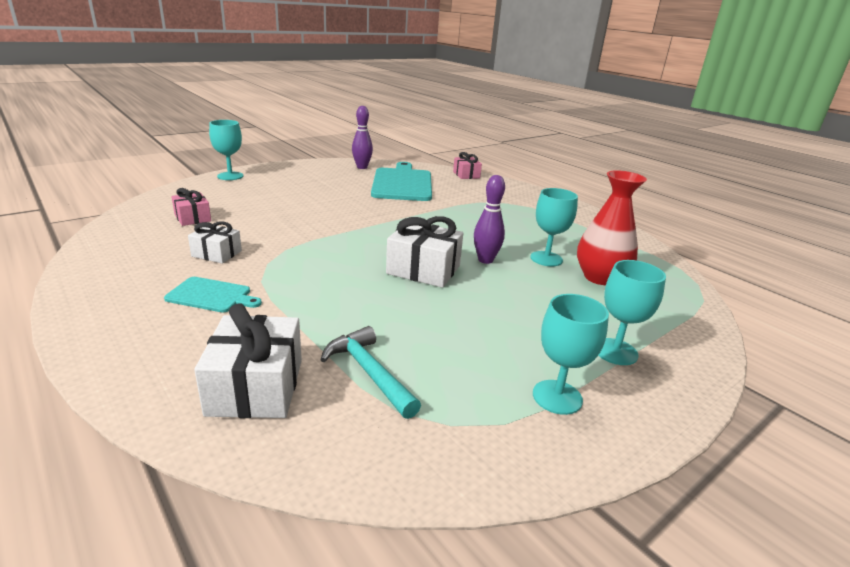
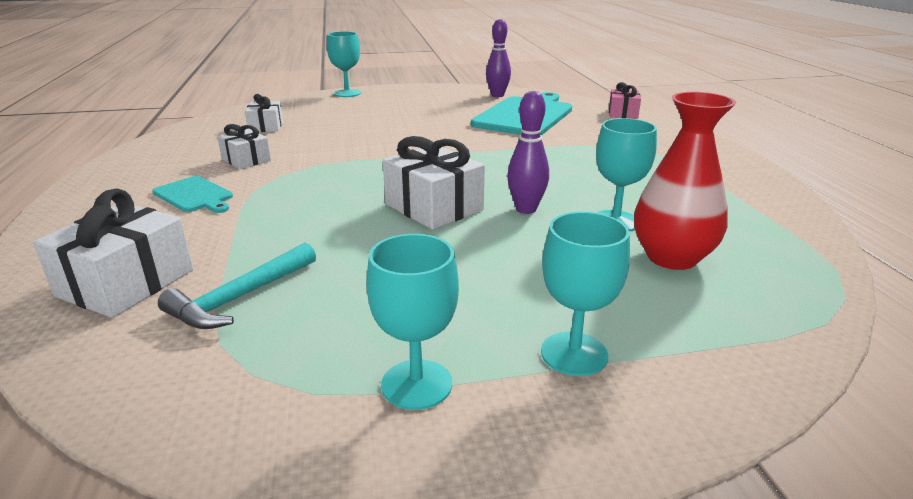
camera: 30 degrees right, 0 degrees up
pink gift [171,188,211,226] -> white gift [245,94,283,132]
turquoise hammer [320,326,421,419] -> turquoise hammer turned 135 degrees counterclockwise [158,243,316,329]

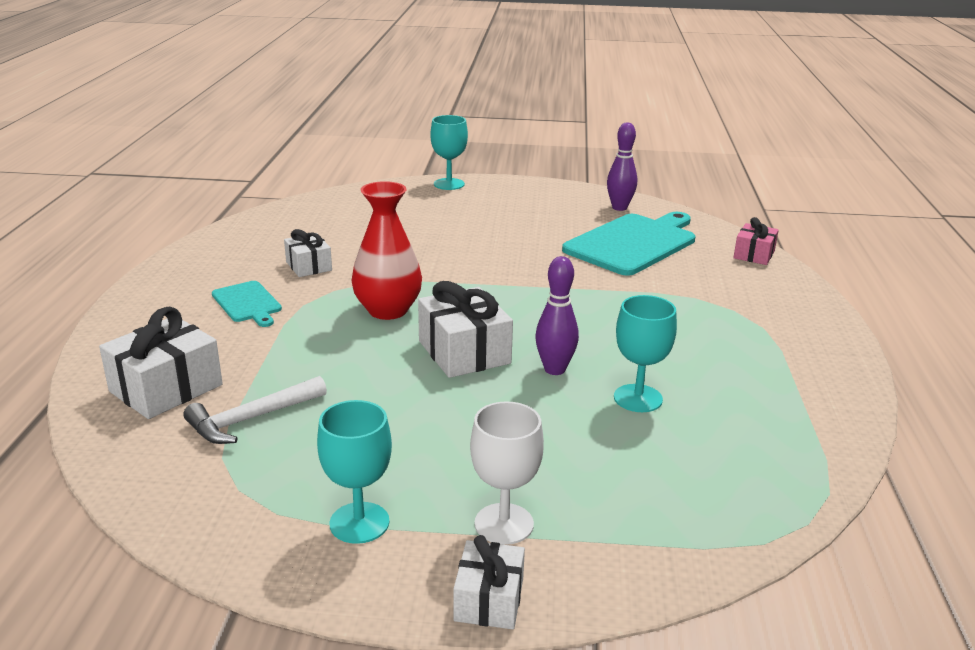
camera: 15 degrees right, 0 degrees up
turquoise hammer [158,243,316,329] -> white hammer [183,376,327,444]
white gift [245,94,283,132] -> white gift moved to [453,535,525,629]
turquoise goblet [541,212,630,376] -> white goblet [470,401,544,545]
red vase [634,92,736,270] -> red vase moved to [351,181,422,320]

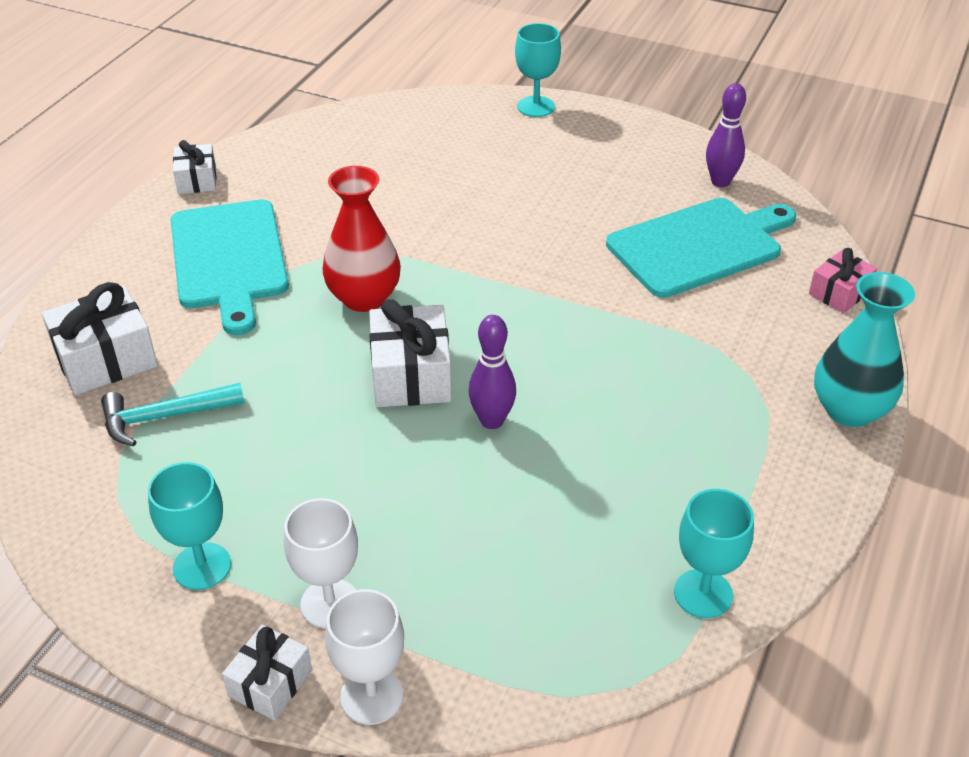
camera: 20 degrees right, 15 degrees up
white hammer [183,376,327,444] -> turquoise hammer [101,383,245,446]
turquoise cutting board [212,281,282,327] -> turquoise cutting board [171,199,289,335], size x1.97
white gift [284,229,332,277] -> white gift moved to [173,140,217,194]
turquoise goblet [614,295,677,412] -> turquoise goblet moved to [674,489,754,618]
none -> white goblet [325,589,404,725]
none -> turquoise vase [814,272,915,427]

